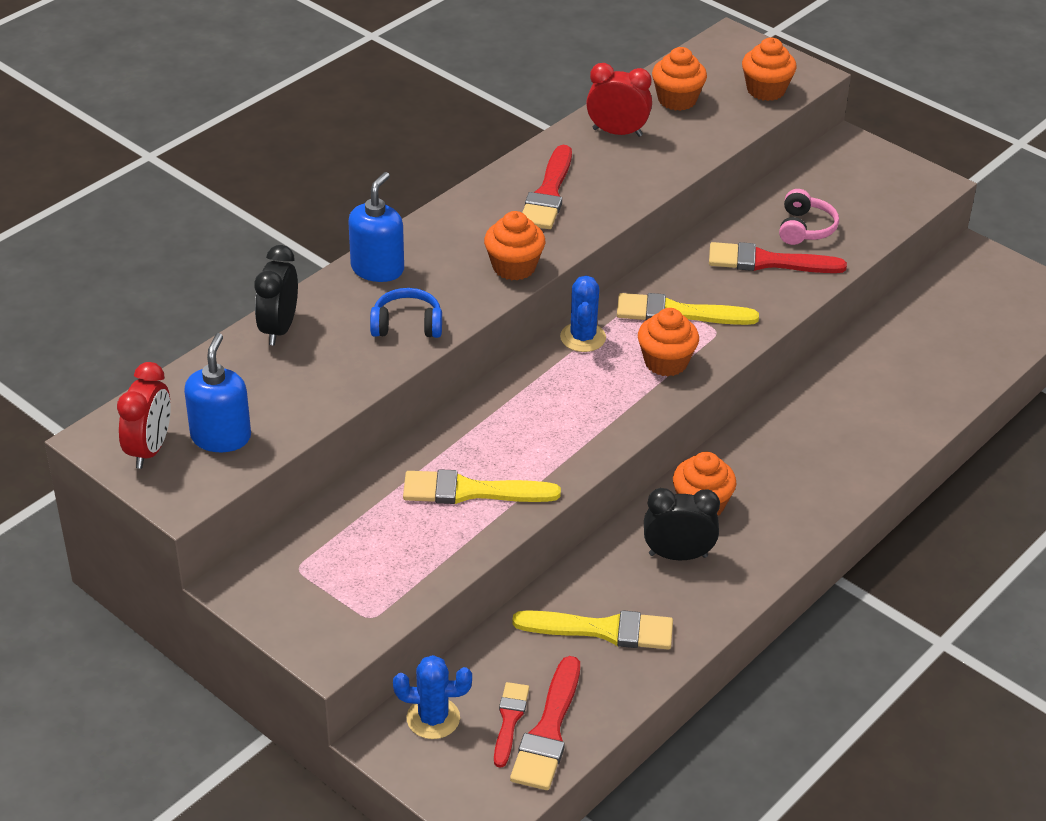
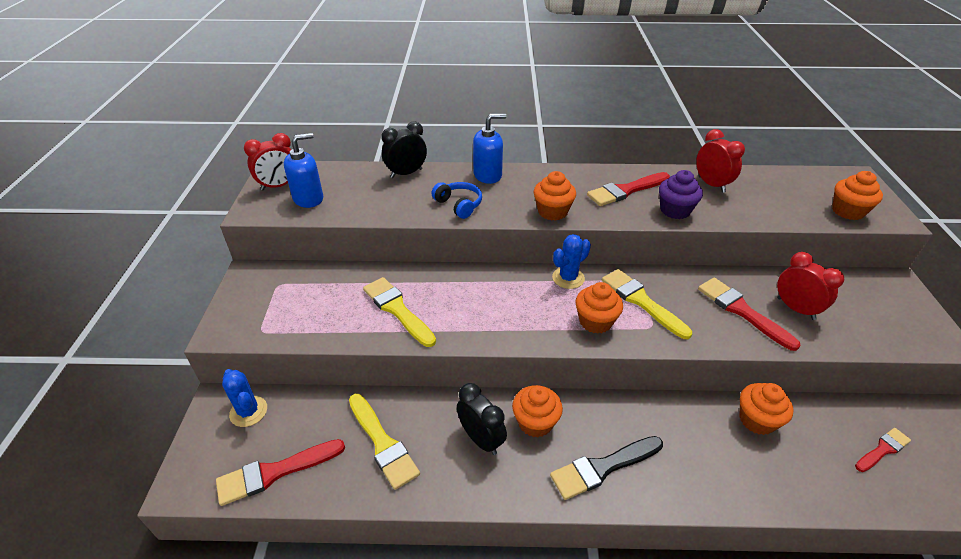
camera: 50 degrees right, 0 degrees up
red brush [494,682,529,768] -> red brush moved to [855,428,911,472]
orange cupcake [652,47,707,111] -> orange cupcake moved to [739,383,793,435]
pink headphones [779,189,839,245] -> red clock [777,252,844,320]
none -> black brush [550,436,663,500]
none -> purple cupcake [659,170,703,219]

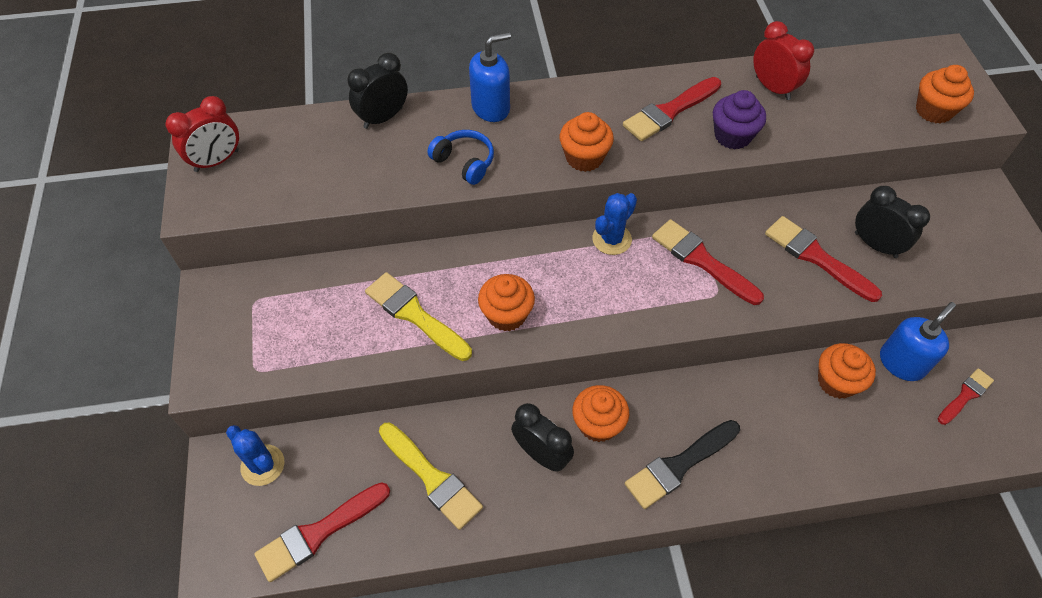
camera: 10 degrees left, 15 degrees up
blue soap dispenser [284,133,323,208] -> blue soap dispenser moved to [880,302,956,381]
orange cupcake [575,282,623,334] -> orange cupcake moved to [478,274,535,331]
yellow brush [602,269,692,339] -> red brush [652,219,764,305]
red clock [777,252,844,320] -> black clock [855,186,930,258]

